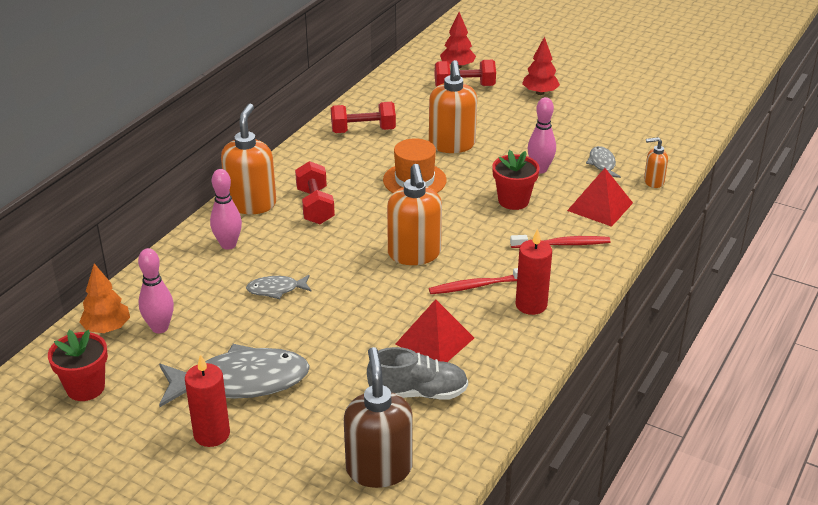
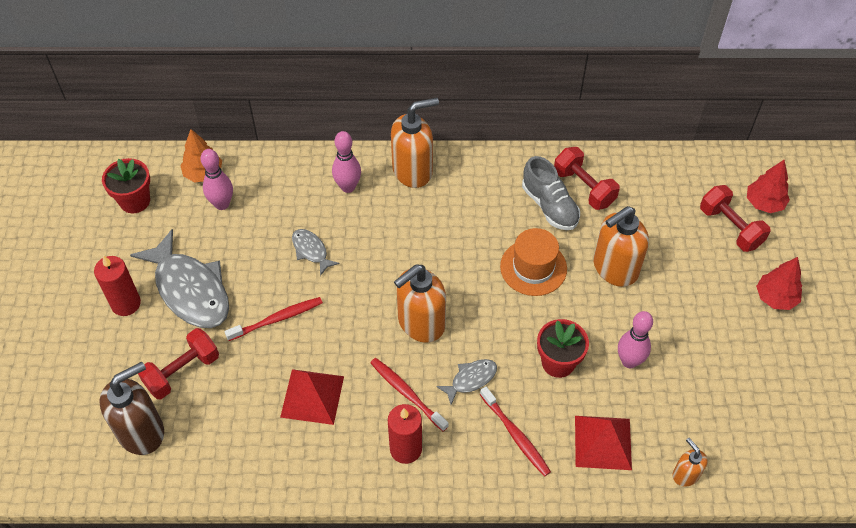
camera: 60 degrees right, 20 degrees up
red dumbbell [295,161,335,224] -> red dumbbell moved to [138,328,219,399]
grey shoe [367,347,468,400] -> grey shoe moved to [522,156,580,230]
grey fish [586,146,621,178] -> grey fish moved to [436,359,497,405]
none -> red toothbrush [224,297,323,341]

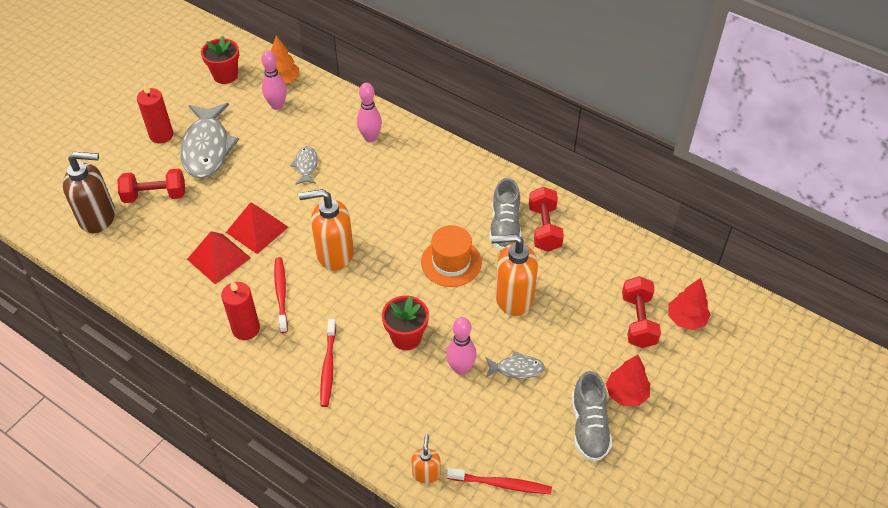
camera: 35 degrees right, 5 degrees down
red toothbrush [224,297,323,341] -> red toothbrush moved to [447,468,552,494]
orange soap dispenser [391,98,439,188] -> none
grey fish [436,359,497,405] -> grey fish moved to [485,351,545,379]
red pyramid [575,416,632,470] -> red pyramid moved to [226,202,288,254]
none -> grey shoe [572,371,612,462]

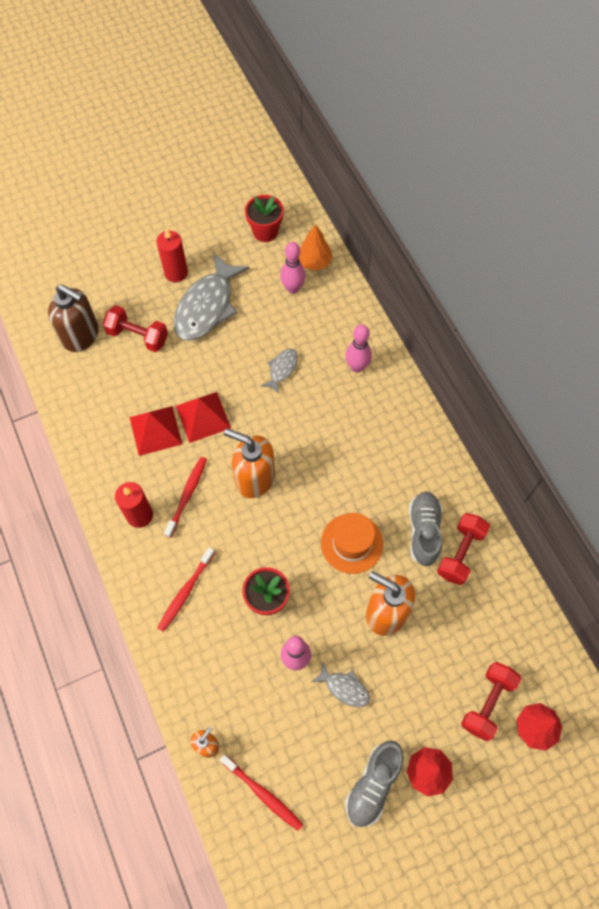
camera: 30 degrees right, 15 degrees up
grey shoe [489,178,521,250] -> grey shoe turned 150 degrees clockwise [409,492,442,566]

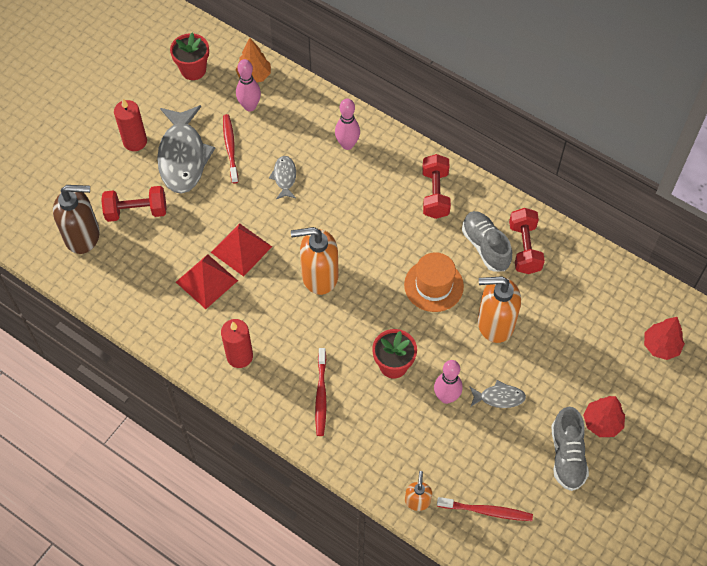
camera: 30 degrees left, 5 degrees down
red toothbrush [164,457,207,538] -> red toothbrush moved to [223,114,238,183]
red dumbbell [461,662,522,741] -> red dumbbell moved to [422,154,451,219]

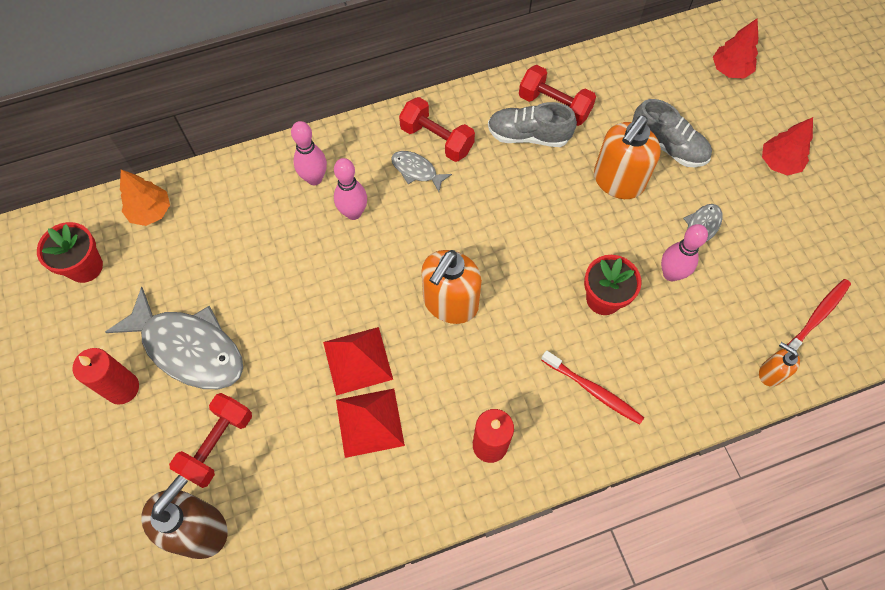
camera: 55 degrees left, 5 degrees up
red toothbrush [223,114,238,183] -> none
pink bowling pin [236,59,261,112] -> pink bowling pin moved to [334,158,367,220]
grey fish [269,156,296,199] -> grey fish moved to [391,151,452,192]
orange hat [404,252,464,312] -> none
grey shoe [552,407,589,491] -> grey shoe moved to [632,99,712,167]

